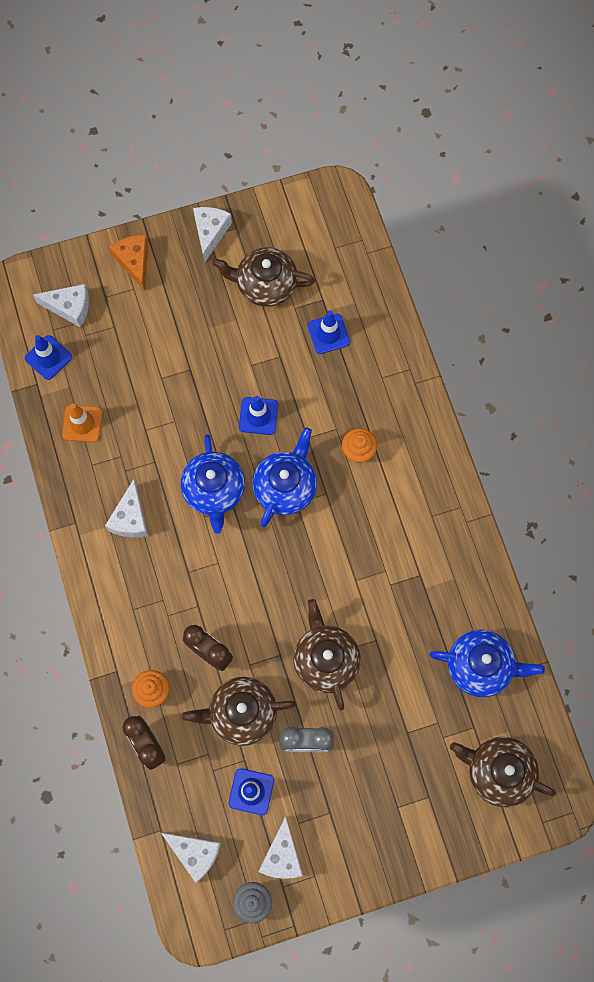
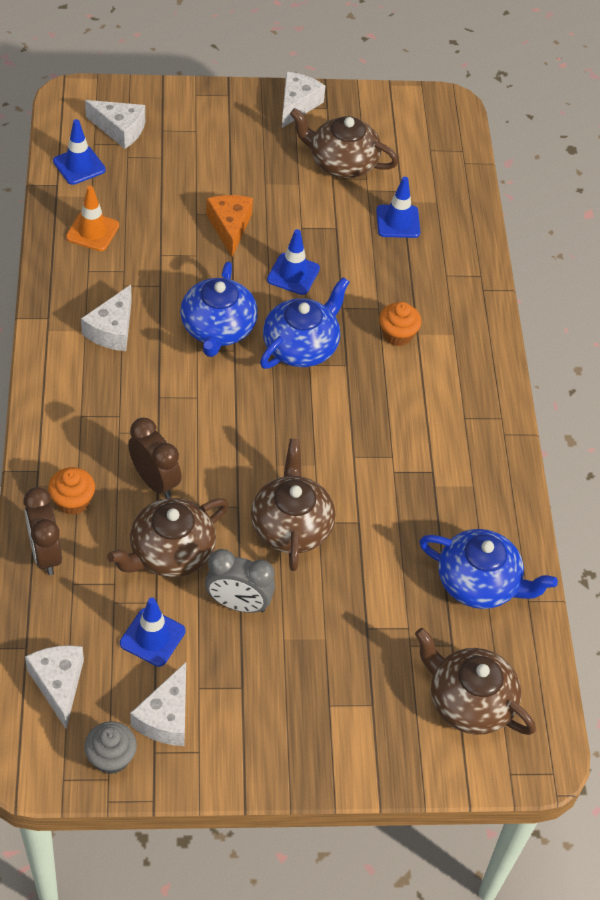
camera: 10 degrees right, 20 degrees down
orange cheese [109,235,148,291] -> orange cheese moved to [206,195,253,257]
white cheese [161,832,221,883] -> white cheese turned 150 degrees counterclockwise [25,645,84,729]
brown teapot [182,677,296,746] -> brown teapot turned 45 degrees counterclockwise [107,498,229,577]

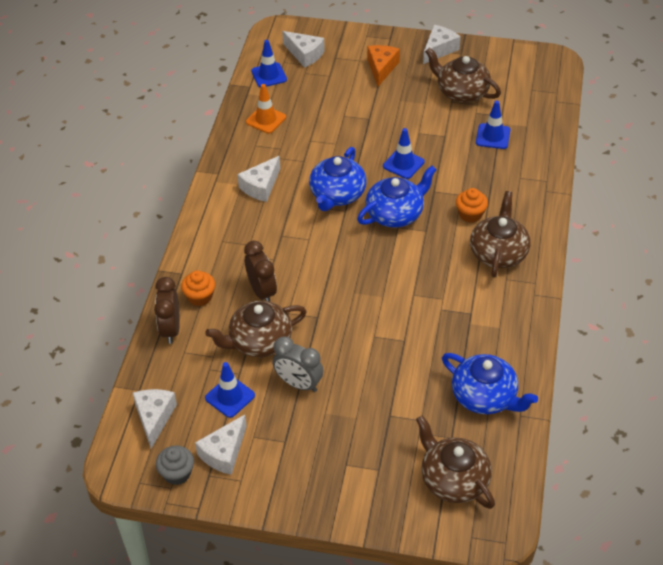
camera: 20 degrees right, 5 degrees down
orange cheese [206,195,253,257] -> orange cheese moved to [367,45,400,86]
brown teapot [251,439,336,571] -> brown teapot moved to [470,191,530,277]

